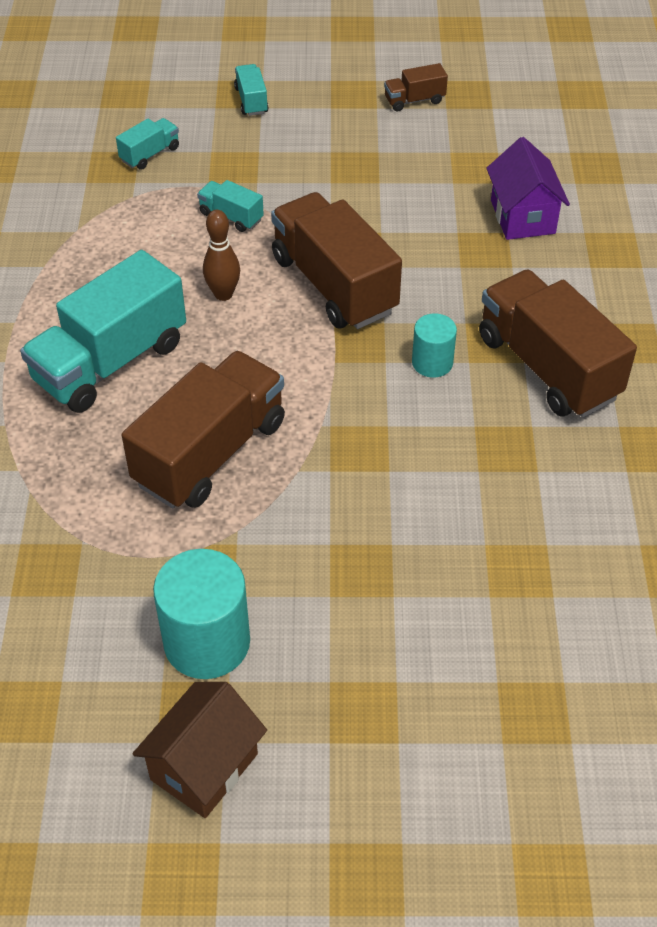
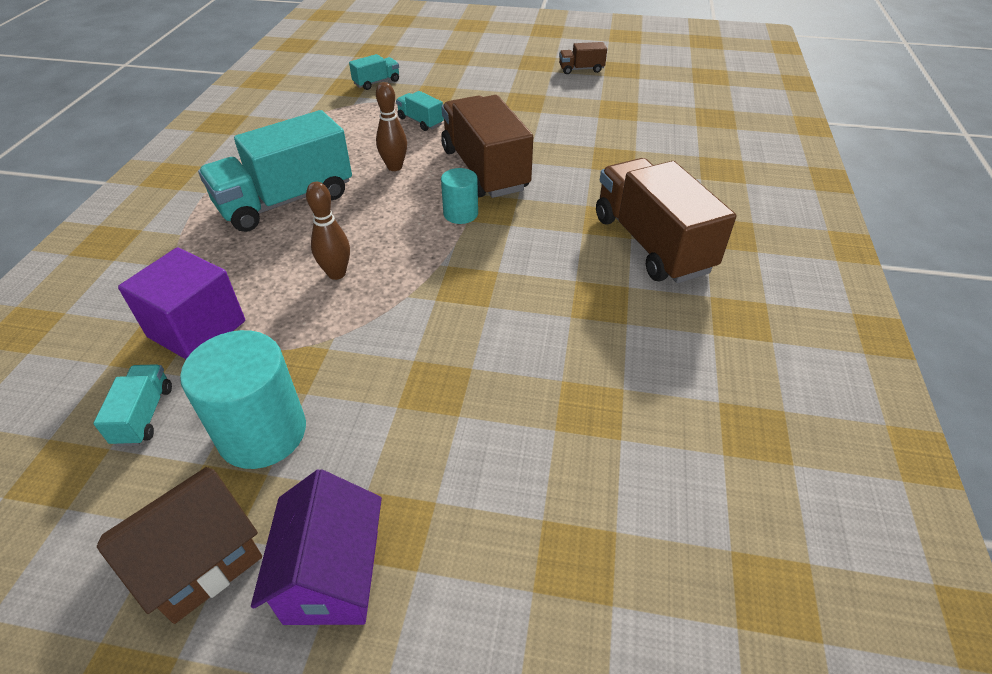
camera: 10 degrees right, 5 degrees down
brown truck [122,351,285,508] -> brown bowling pin [306,182,350,280]
turquoise truck [234,64,268,116] -> turquoise truck moved to [93,364,172,446]
turquoise cylinder [412,313,457,378] -> turquoise cylinder moved to [441,168,478,224]
purple house [487,137,570,240] -> purple house moved to [251,469,382,625]
none -> purple cube [118,247,245,359]

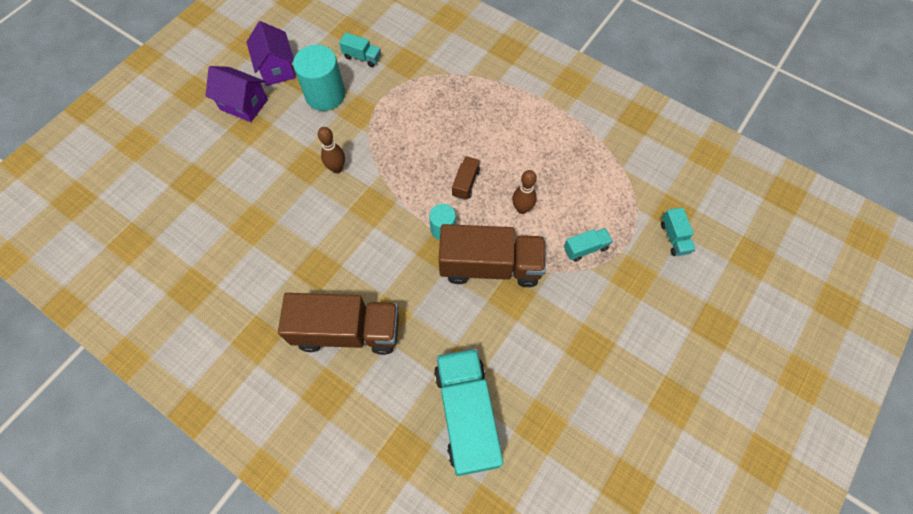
camera: 115 degrees right, 20 degrees up
brown house [97,467,262,624] -> purple house [247,21,296,86]
purple cube [118,247,245,359] -> none
turquoise truck [198,110,352,232] -> turquoise truck moved to [434,348,503,476]
brown bowling pin [306,182,350,280] -> brown bowling pin moved to [318,127,345,173]
brown truck [559,42,607,74] -> brown truck moved to [452,156,480,200]

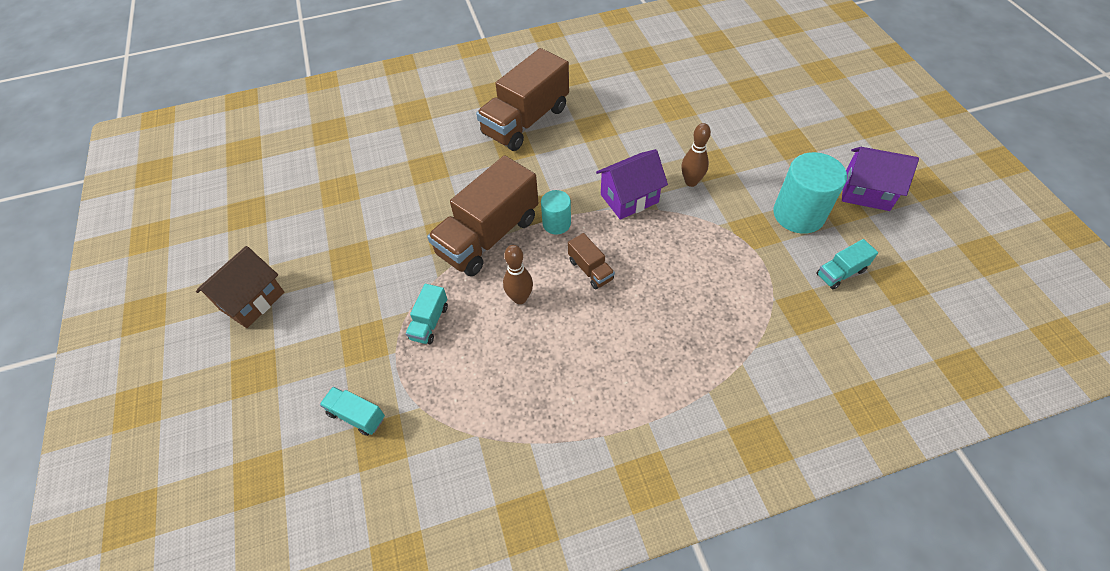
camera: 130 degrees right, 10 degrees down
purple house [206,66,268,122] -> purple house moved to [596,149,668,220]
turquoise truck [434,348,503,476] -> none
none -> brown house [196,246,284,328]

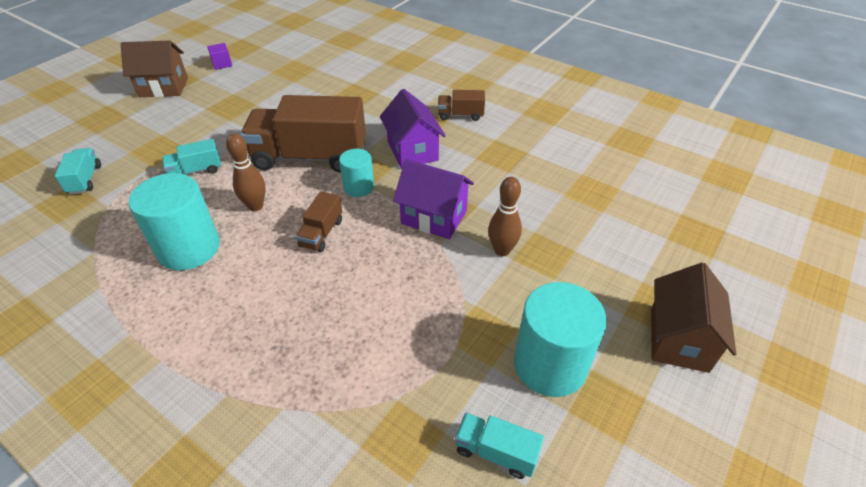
camera: 50 degrees right, 10 degrees down
brown truck [476,48,569,151] -> brown truck [438,90,485,121], size x0.45
purple house [842,147,919,211] -> purple house moved to [380,89,446,169]
none -> turquoise cylinder [128,173,220,271]
none -> purple cube [207,43,232,70]
none -> brown house [651,263,736,373]

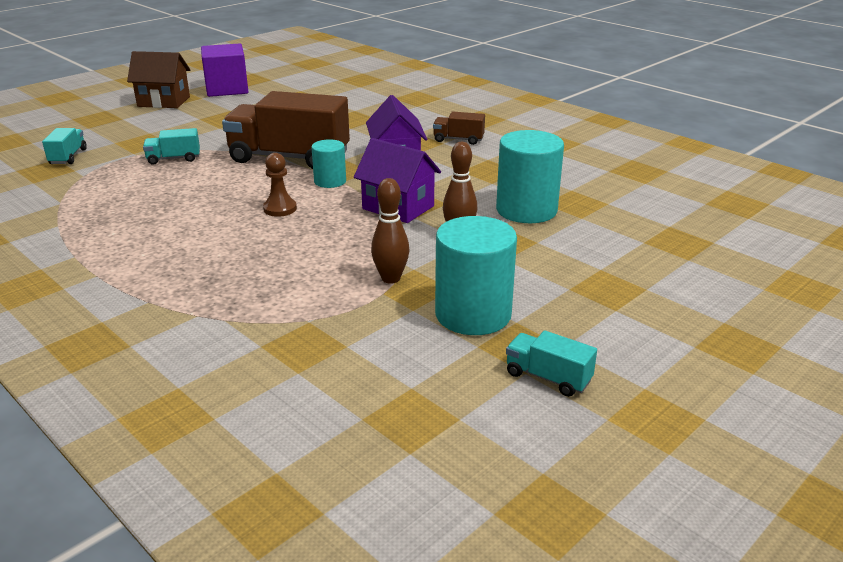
camera: 10 degrees right, 15 degrees down
turquoise cylinder [128,173,220,271] -> turquoise cylinder moved to [496,130,564,223]
purple cube [207,43,232,70] -> purple cube [201,43,248,97], size x2.19
brown bowling pin [226,133,266,211] -> brown bowling pin moved to [371,178,410,284]
brown truck [296,191,342,252] -> brown pawn [263,153,297,217]
turquoise truck [455,413,544,479] -> turquoise truck moved to [506,330,597,397]
brown house [651,263,736,373] -> none

